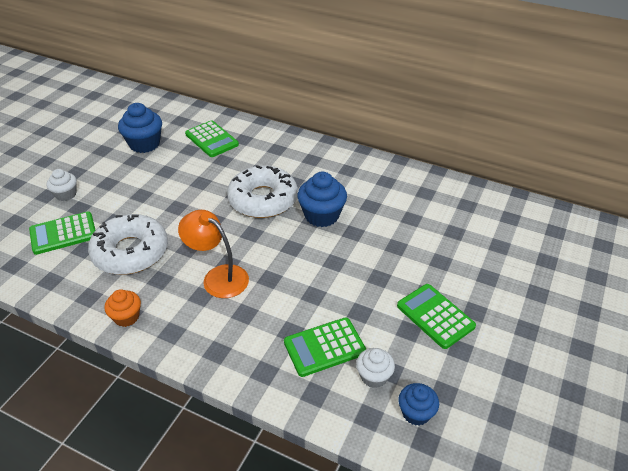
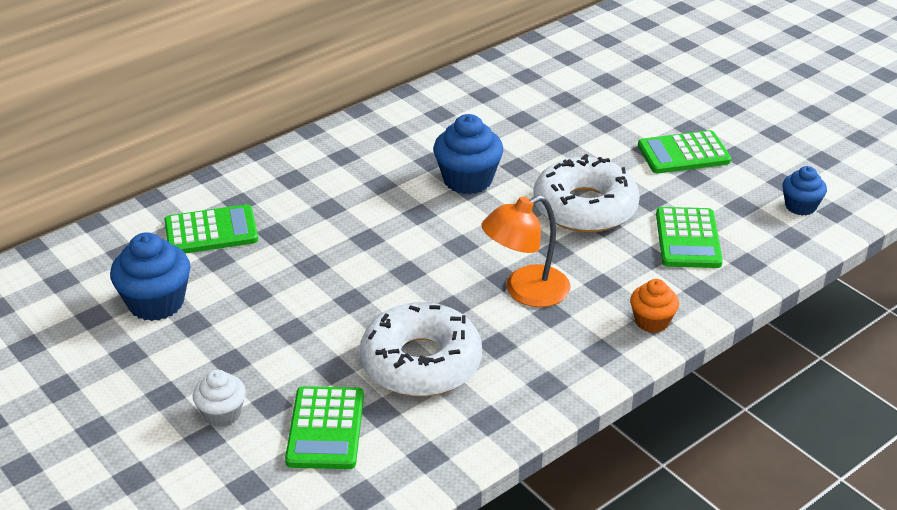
camera: 65 degrees left, 5 degrees down
orange cupcake [104,289,141,327] -> orange cupcake moved to [630,279,679,333]
white donut [227,165,298,218] -> white donut moved to [533,154,640,233]
white cupcake [356,348,395,388] -> none

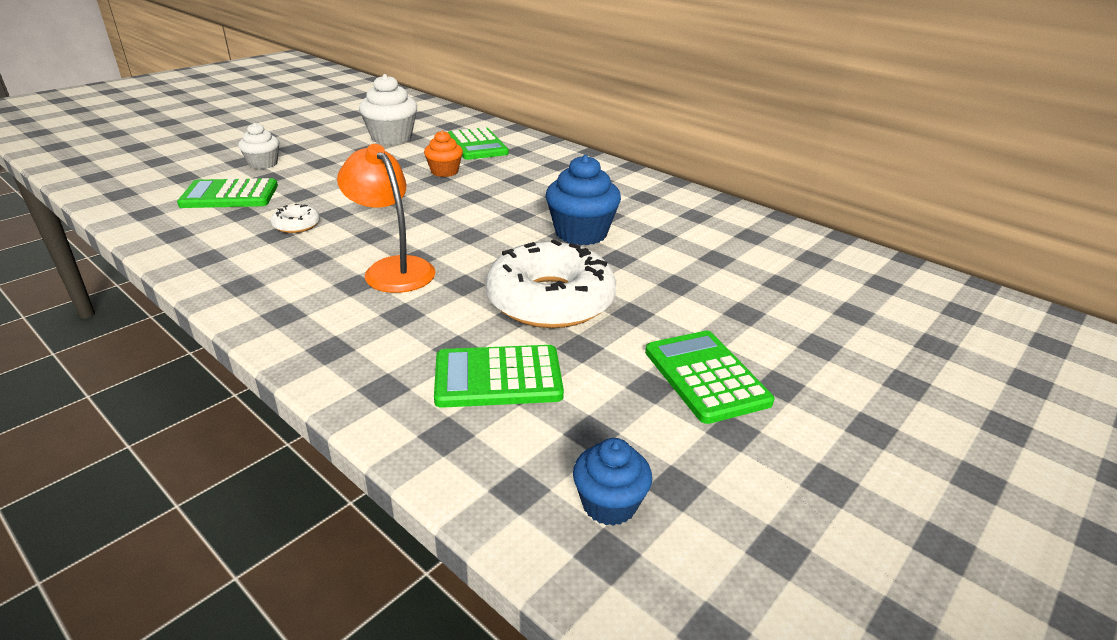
camera: 80 degrees right, 5 degrees down
blue cupcake [110,232,190,321] -> white cupcake [359,74,417,145]
white donut [360,302,482,396] -> white donut [271,204,320,233], size x0.42
orange cupcake [630,279,679,333] -> orange cupcake moved to [424,130,463,177]

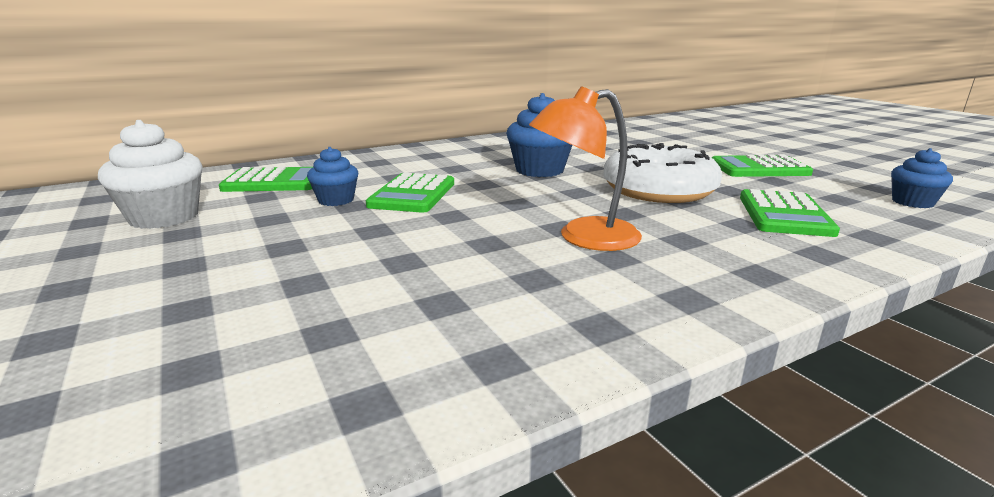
camera: 70 degrees left, 10 degrees down
green calculator [177,178,278,208] -> green calculator moved to [366,172,454,213]
white cupcake [239,123,279,169] -> none
white donut [271,204,320,233] -> none
orange cupcake [424,130,463,177] -> blue cupcake [307,147,359,206]

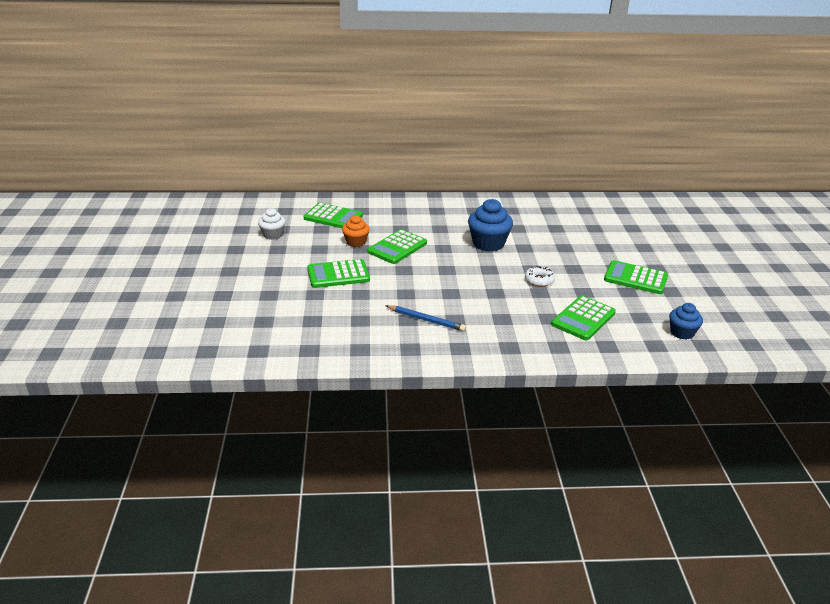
camera: 25 degrees right, 10 degrees up
white cupcake [98,120,202,229] -> white cupcake [258,208,286,240], size x0.61
blue cupcake [307,147,359,206] -> orange cupcake [342,215,370,247]
orange lamp [529,86,642,251] -> none
white donut [603,143,722,203] -> white donut [525,266,555,287], size x0.42
none -> green calculator [307,259,370,288]
none -> blue pencil [386,305,466,332]

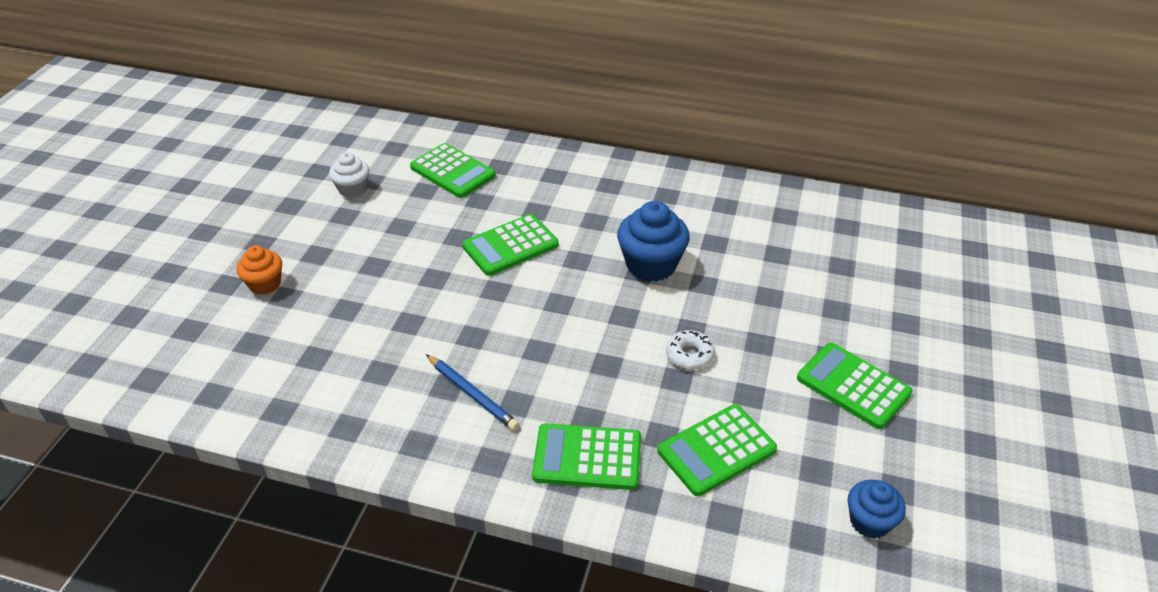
camera: 20 degrees right, 10 degrees up
green calculator [307,259,370,288] -> green calculator moved to [532,423,641,490]
orange cupcake [342,215,370,247] -> orange cupcake moved to [237,245,282,295]

